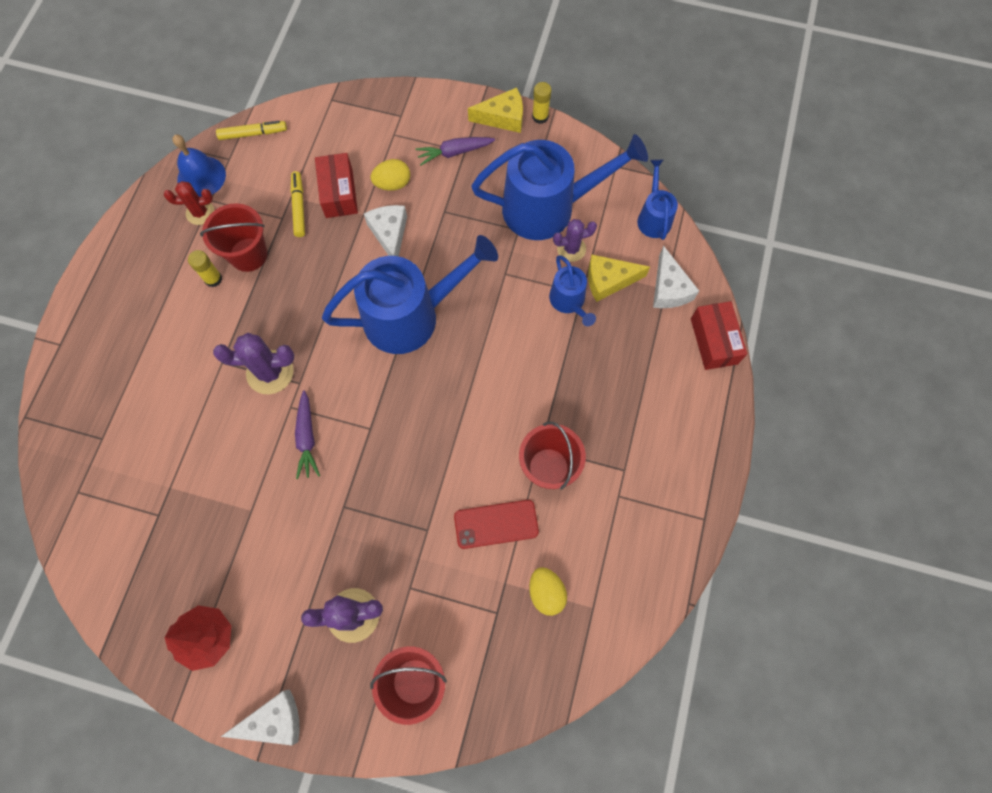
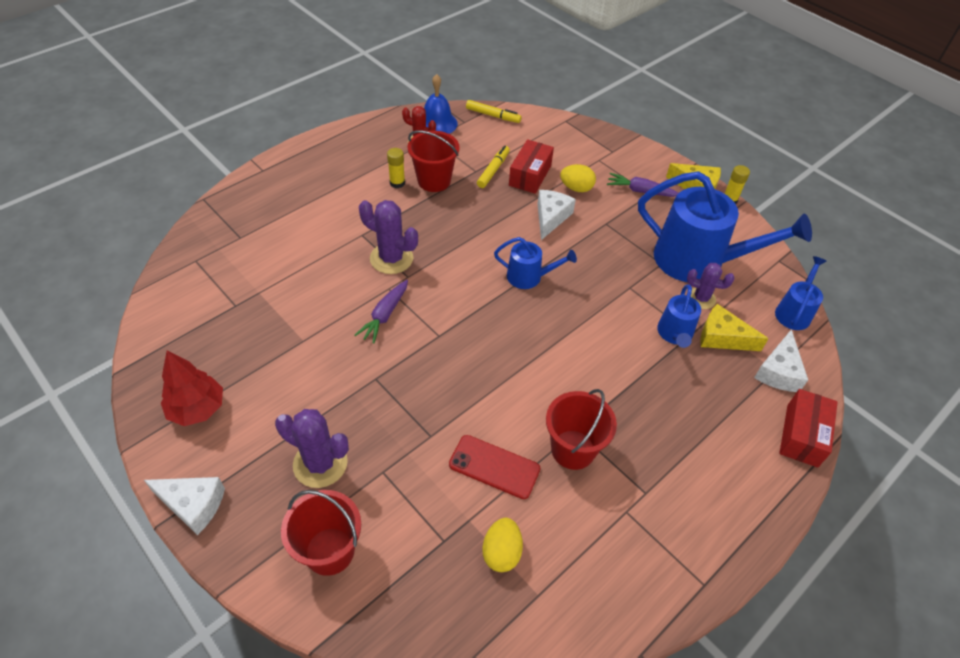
camera: 30 degrees right, 20 degrees down
blue watering can [322,235,498,354] -> blue watering can [494,237,577,289], size x0.49

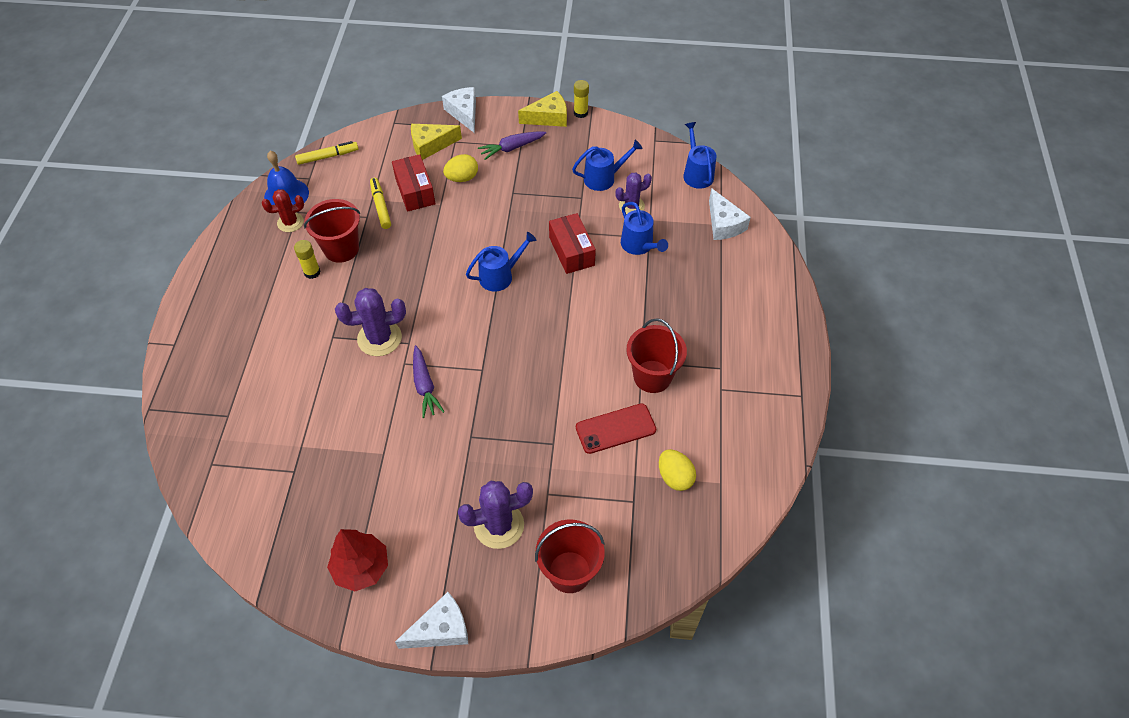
camera: 40 degrees left, 5 degrees up
white cheese [537,190,576,240] -> white cheese moved to [442,87,476,133]
blue watering can [638,171,812,282] -> blue watering can [572,140,642,191], size x0.49
yellow cheese [700,304,769,351] -> yellow cheese moved to [411,124,462,160]
red box [779,389,838,468] -> red box moved to [549,213,596,274]

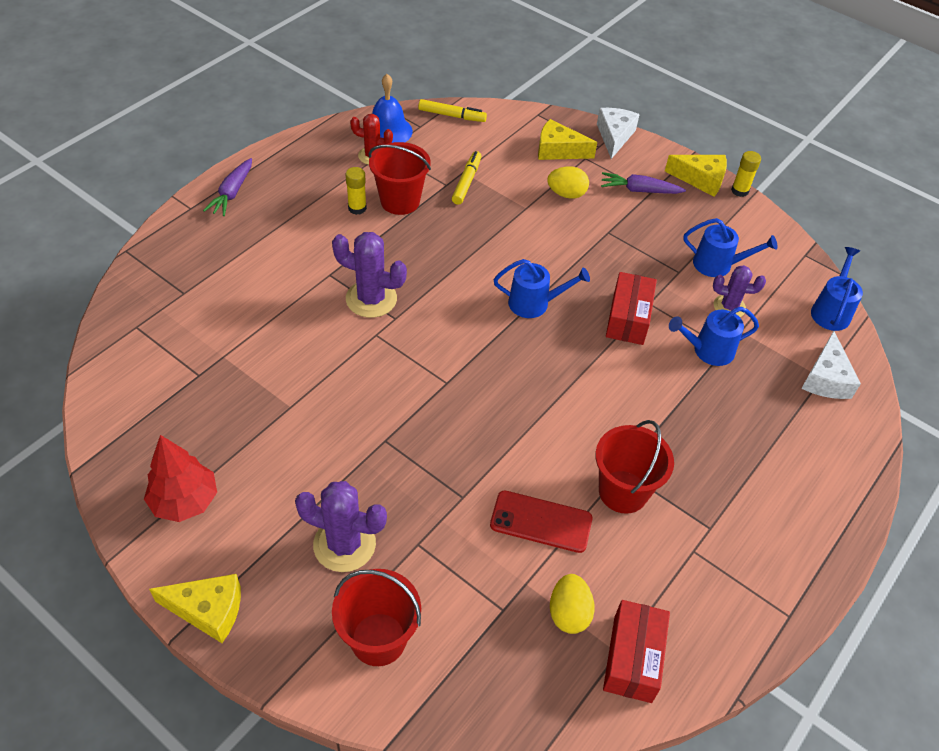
camera: 30 degrees right, 5 degrees down
red box [392,154,435,212] -> red box moved to [603,600,670,703]
white cheese [395,592,468,649] -> yellow cheese [149,574,241,643]
purple carrot [413,345,445,418] -> purple carrot moved to [203,158,252,216]
blue watering can [621,202,668,255] -> blue watering can turned 75 degrees clockwise [669,307,759,366]

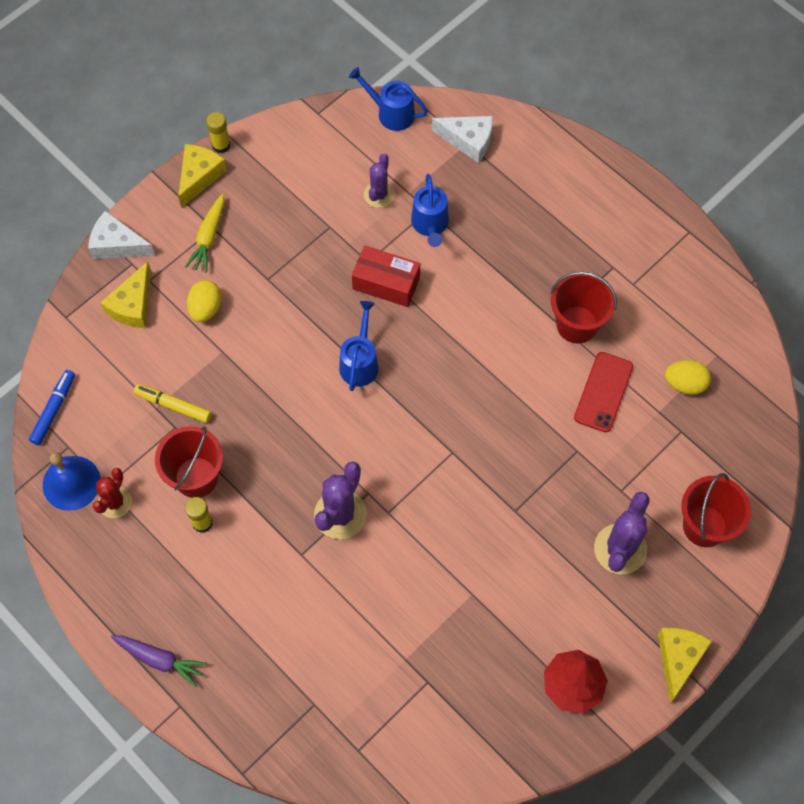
camera: 80 degrees left, 15 degrees up
yellow marker [418,99,487,122] -> blue marker [29,370,75,445]
purple carrot [601,172,686,194] -> yellow carrot [185,194,224,272]
red box [603,600,670,703] -> none
blue watering can [683,218,777,277] -> none

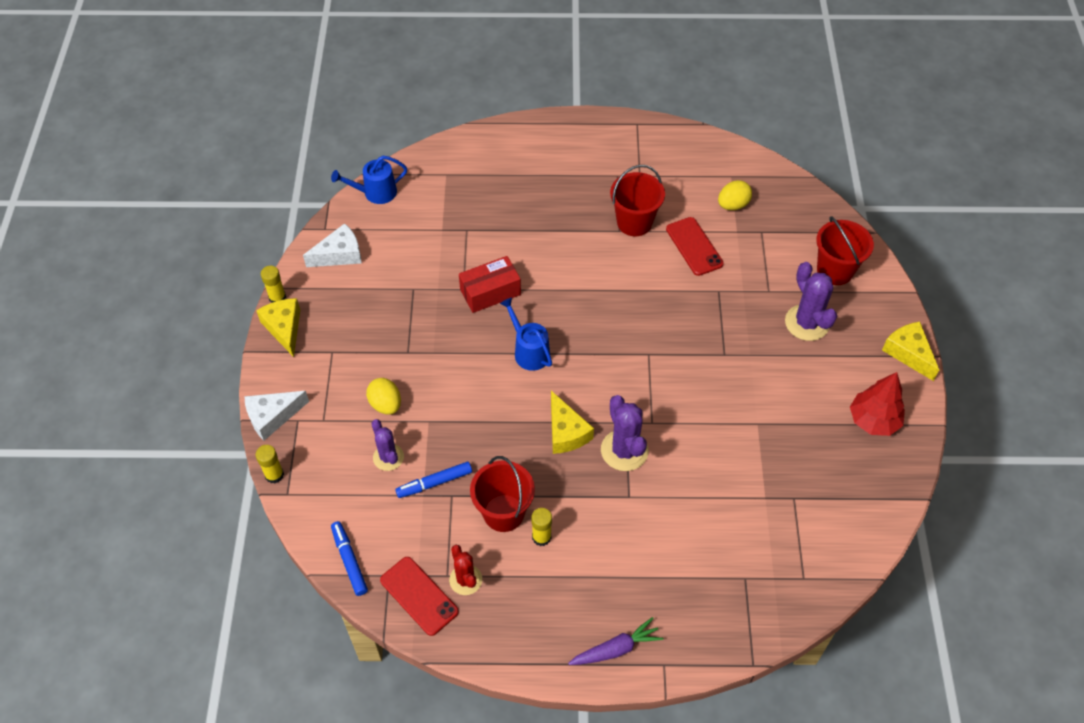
camera: 45 degrees left, 10 degrees down
blue bell [43,452,101,511] -> red phone [380,557,459,636]
yellow cheese [100,261,151,328] -> yellow cheese moved to [551,391,594,454]
yellow marker [134,384,212,423] -> blue marker [395,462,472,498]
yellow carrot [185,194,224,272] -> none
purple cactus [364,154,395,208] -> purple cactus moved to [372,419,404,471]
blue watering can [411,174,449,247] -> none
white cheese [432,116,493,163] -> white cheese moved to [303,223,362,267]
none -> yellow glue stick [256,445,284,484]

